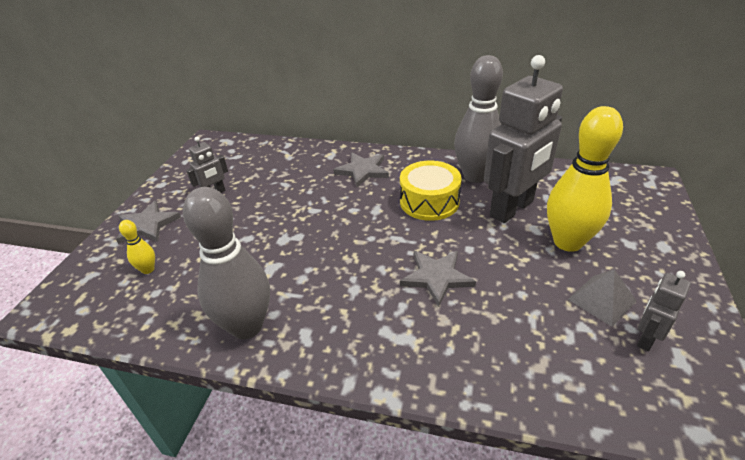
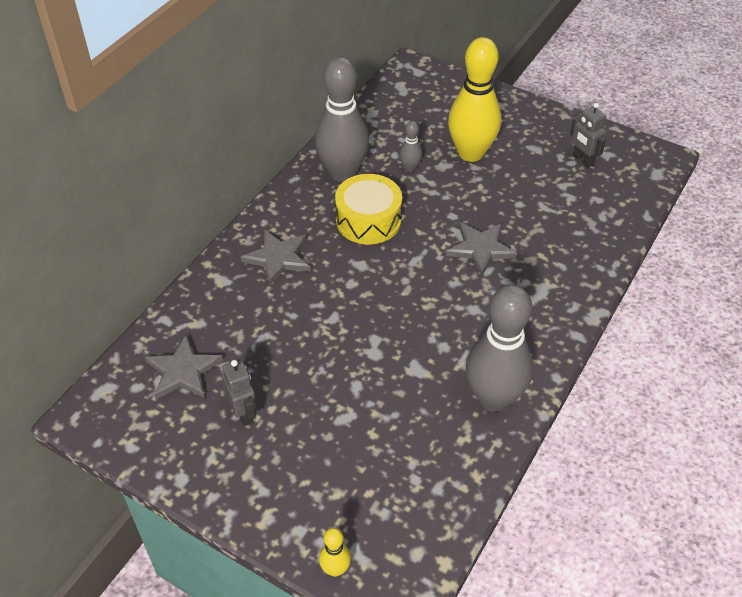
camera: 75 degrees left, 10 degrees up
grey star [116,201,181,244] -> grey star moved to [145,335,223,399]
yellow bowling pin [119,220,155,274] -> yellow bowling pin moved to [319,528,351,577]
grey robot [484,55,563,223] -> grey bowling pin [399,121,422,172]
grey pyramid [568,269,637,327] -> none

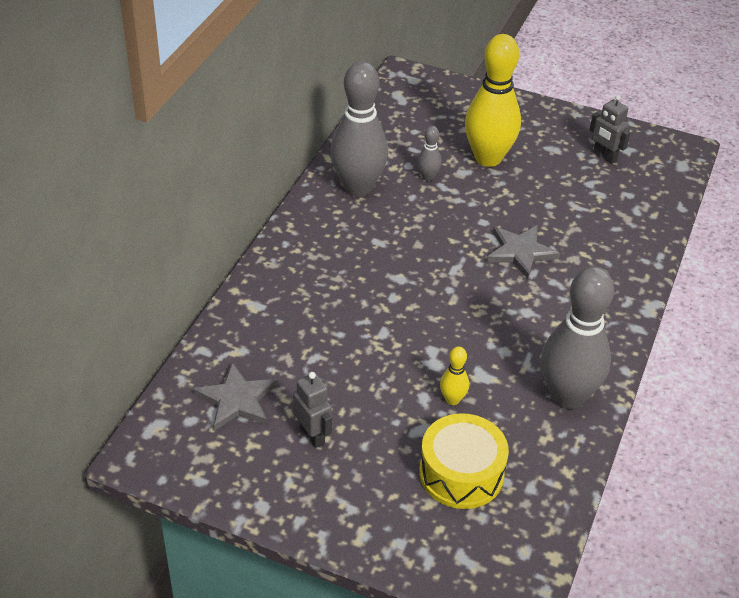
camera: 10 degrees left, 5 degrees down
grey star [241,229,310,286] -> none
yellow bowling pin [319,528,351,577] -> yellow bowling pin moved to [440,346,469,405]
yellow drum [335,174,402,244] -> yellow drum moved to [419,413,509,509]

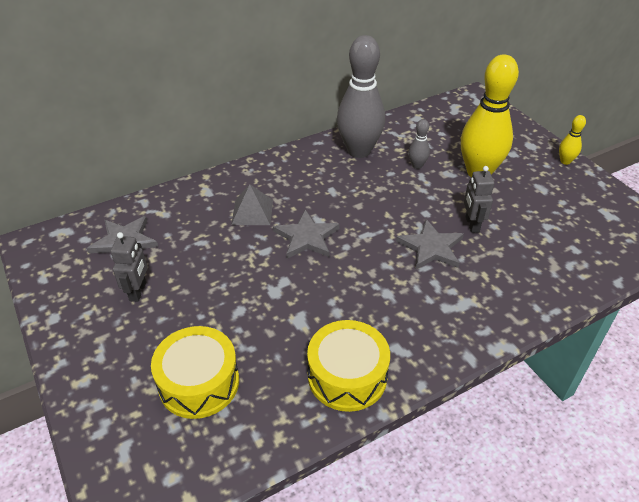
camera: 40 degrees right, 0 degrees up
yellow bowling pin [440,346,469,405] -> yellow bowling pin moved to [559,115,586,165]
grey bowling pin [541,266,614,409] -> yellow drum [307,320,390,412]
grey robot [589,95,630,164] -> grey robot moved to [464,166,494,233]
none -> grey pyramid [231,184,273,225]
none -> grey star [273,209,340,259]

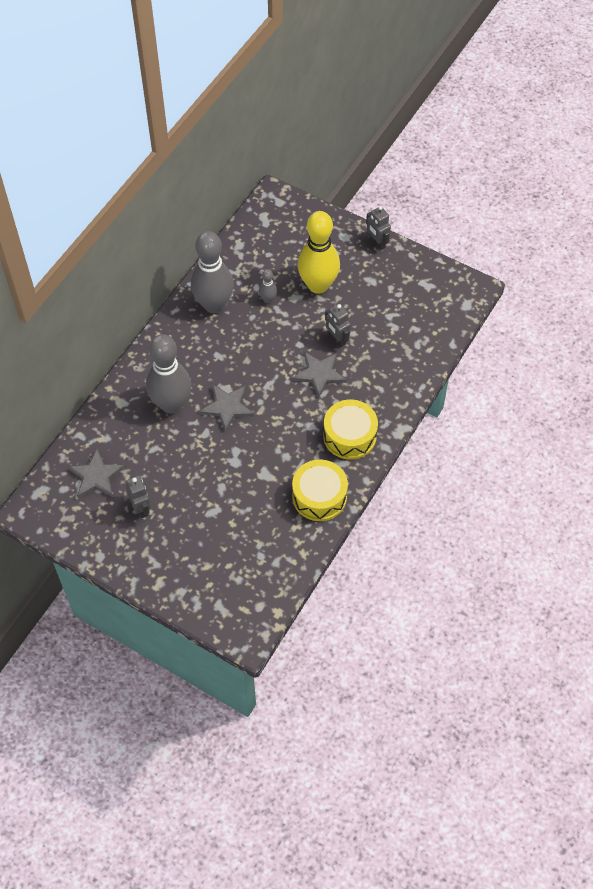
camera: 30 degrees left, 15 degrees up
yellow drum [151,326,239,419] -> yellow drum moved to [323,400,378,460]
grey pyramid [231,184,273,225] -> grey bowling pin [146,334,191,413]
yellow bowling pin [559,115,586,165] -> grey robot [366,206,391,251]

